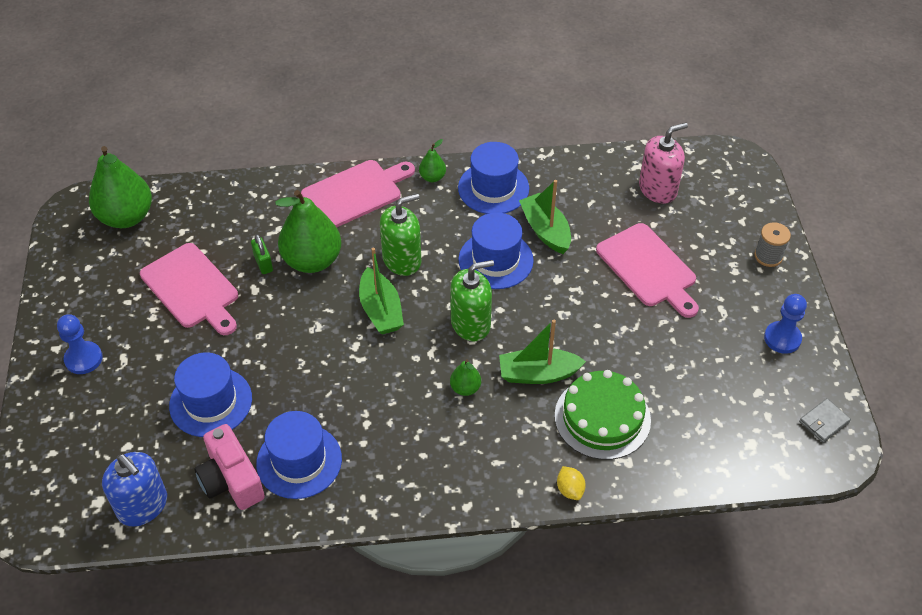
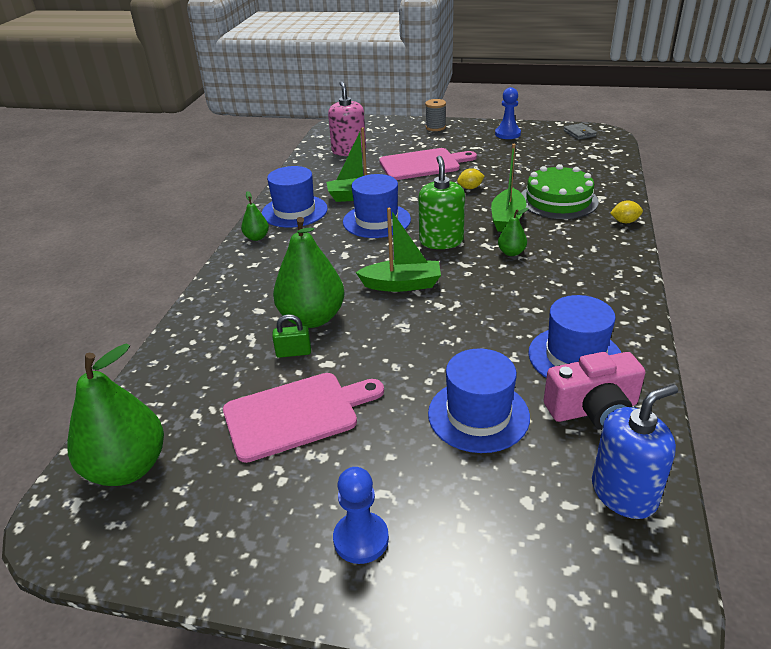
camera: 70 degrees left, 15 degrees down
pink cutting board [301,160,415,227] -> none
green soap dispenser [380,193,421,276] -> none
none -> yellow lemon [457,168,485,189]

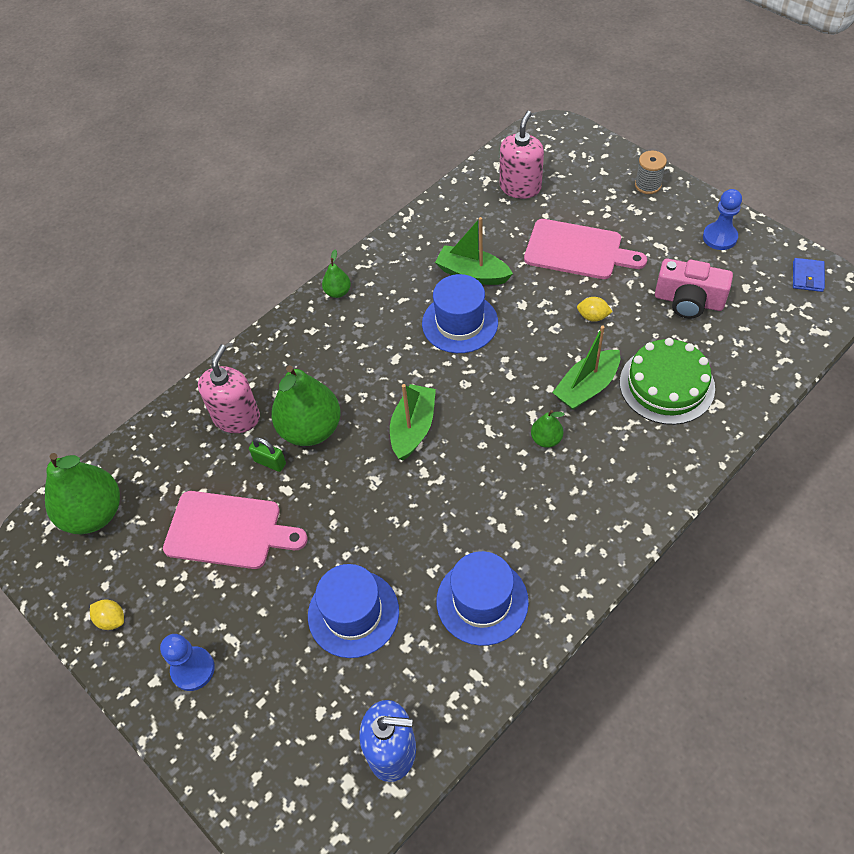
camera: 35 degrees right, 20 degrees up
blue hat [262,166,328,228] -> none
green boat [356,208,441,292] -> green boat turned 105 degrees counterclockwise [390,384,436,461]
green soap dispenser [419,156,465,249] -> none
pink camera [544,352,645,430] -> pink camera moved to [655,259,733,319]
grey wallet [563,123,597,140] -> blue wallet [793,258,825,292]
yellow lemon [610,201,643,223] -> yellow lemon moved to [90,599,124,630]
none -> pink soap dispenser [198,344,260,433]

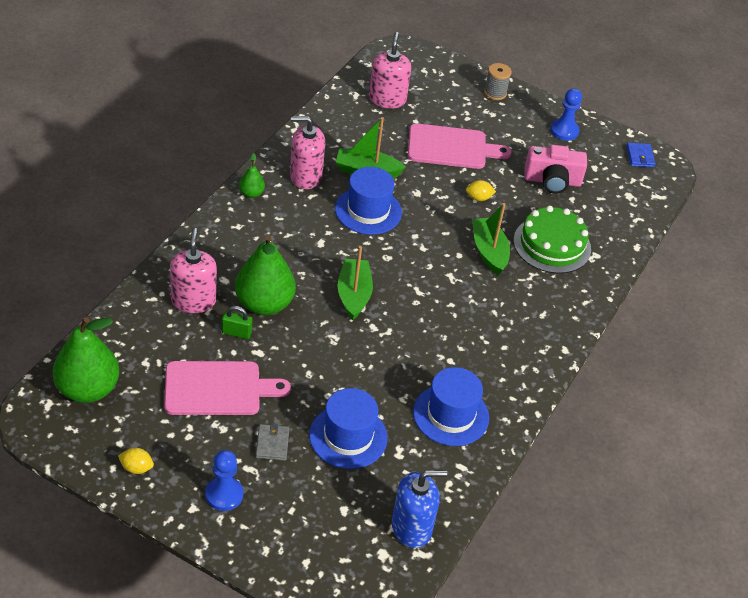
camera: 25 degrees left, 10 degrees down
green pear [531,410,565,448] -> none
green boat [552,326,620,410] -> green boat turned 135 degrees clockwise [472,203,510,275]
none -> grey wallet [256,423,290,461]
none -> pink soap dispenser [290,116,325,189]

